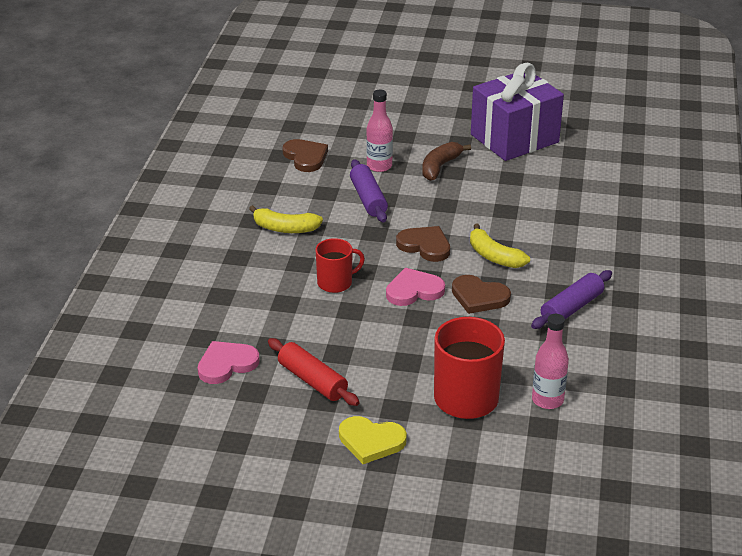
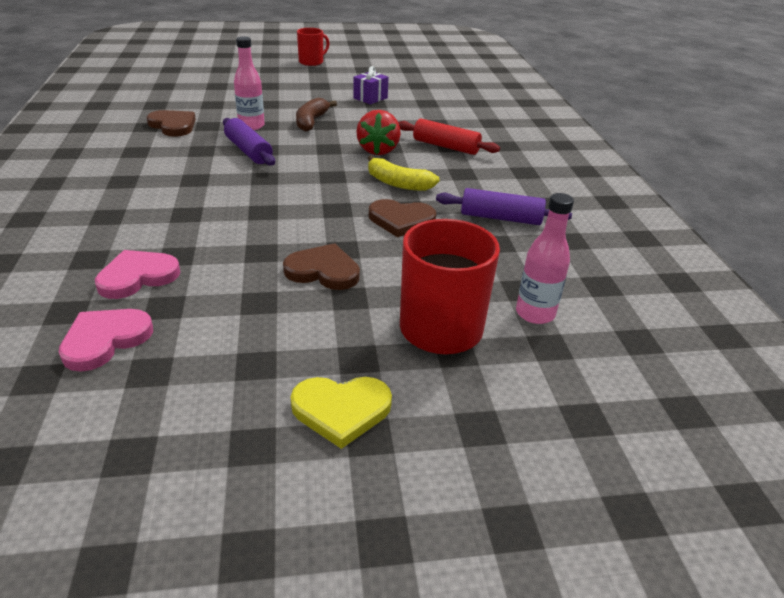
camera: 20 degrees left, 0 degrees up
yellow banana [249,205,323,233] -> none
red rolling pin [268,338,360,406] -> red rolling pin moved to [398,119,500,155]
red mug [316,238,365,293] -> red mug moved to [297,28,330,66]
pink heart [386,268,445,306] -> pink heart moved to [95,250,180,299]
brown heart [396,226,450,262] -> brown heart moved to [283,243,360,290]
purple gift [471,63,564,161] -> purple gift [353,66,389,104], size x0.42
purple rolling pin [531,270,612,329] -> purple rolling pin turned 75 degrees clockwise [436,188,572,225]
none -> red strawberry [356,110,401,155]

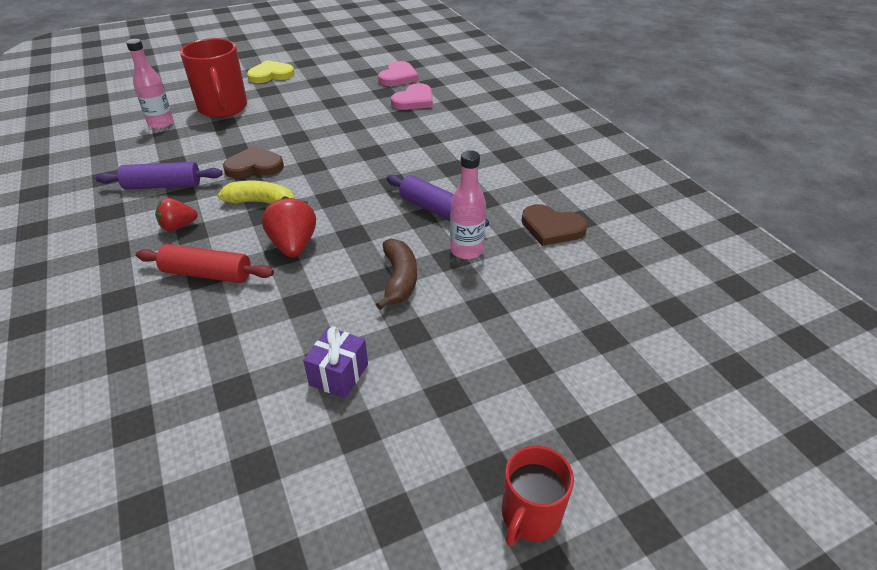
camera: 165 degrees right, 5 degrees up
brown heart [283,243,360,290] -> none
none -> red strawberry [155,198,198,231]

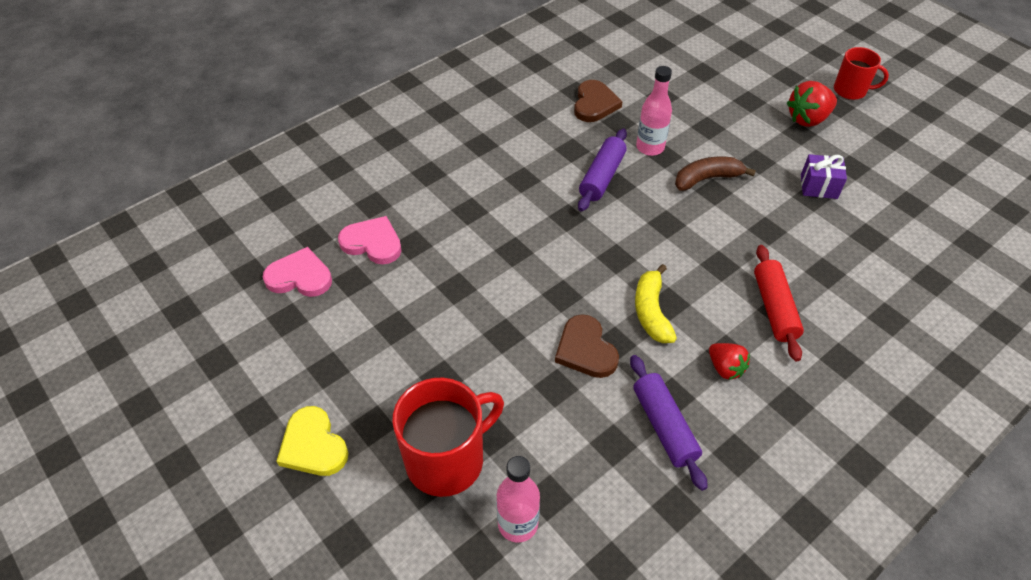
camera: 105 degrees left, 10 degrees up
red strawberry [262,196,316,257] -> red strawberry moved to [787,81,837,127]

